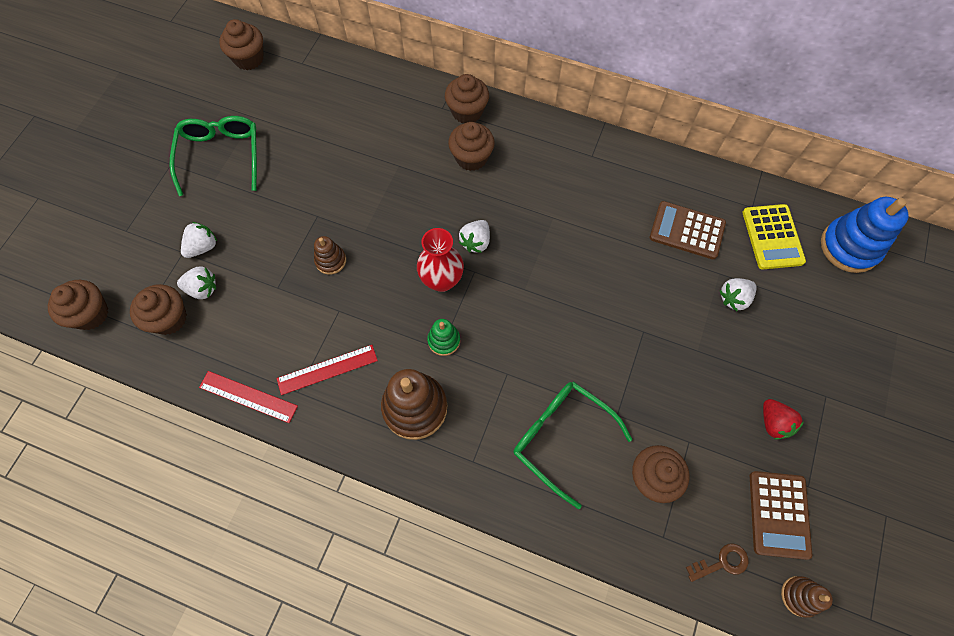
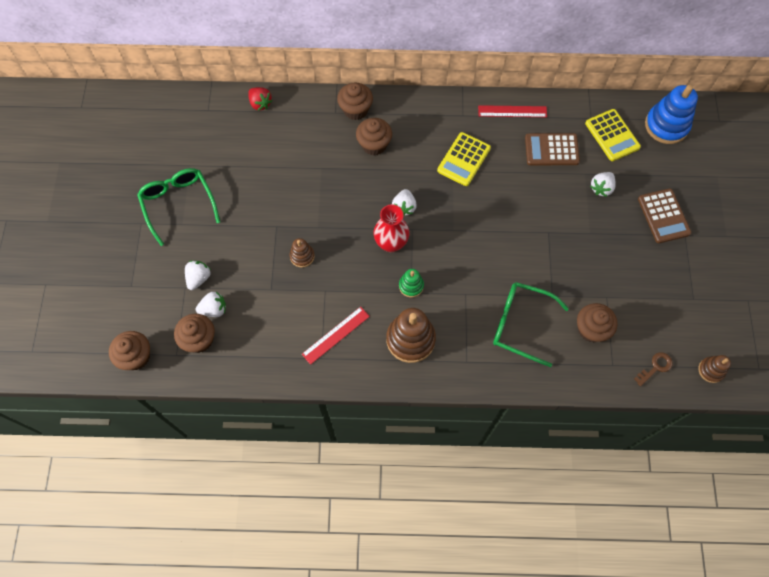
camera: 20 degrees left, 0 degrees up
red ruler [199,371,298,423] -> red ruler moved to [478,105,547,117]
brown cupcake [219,19,264,70] -> none
brown calculator [750,471,812,560] -> brown calculator moved to [638,189,691,243]
red strawberry [763,399,804,439] -> red strawberry moved to [248,87,273,111]
none -> yellow calculator [437,132,491,186]

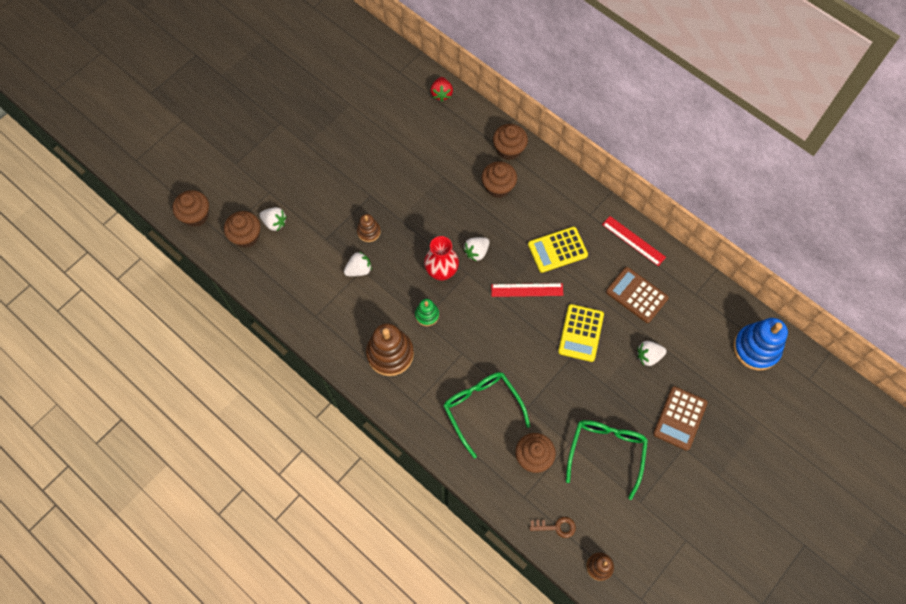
camera: 40 degrees right, 0 degrees up
green glasses [137,168,220,246] -> green glasses moved to [566,420,648,500]
white strawberry [185,261,211,290] -> white strawberry moved to [344,252,372,276]
red ruler [302,307,370,365] -> red ruler moved to [491,283,563,297]
yellow calculator [585,109,641,161] -> yellow calculator moved to [558,304,604,362]

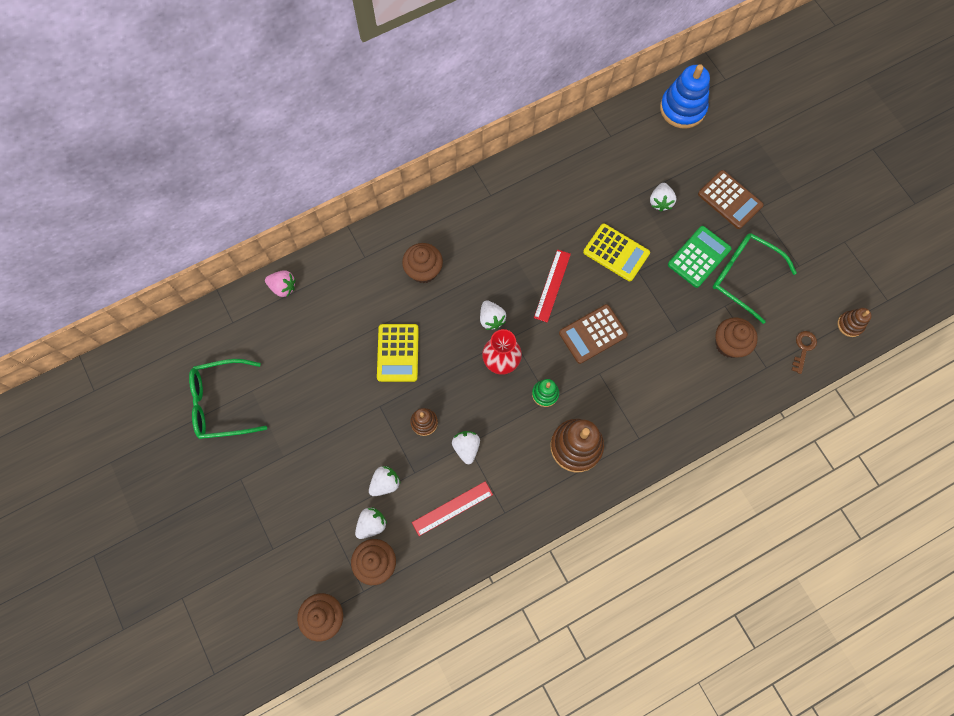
camera: 70 degrees left, 5 degrees up
red strawberry [431,77,453,101] -> pink strawberry [265,271,296,297]
green glasses [443,372,530,459] -> green glasses moved to [189,359,267,439]
brown cupcake [493,124,528,160] -> none
yellow calculator [528,227,588,273] -> yellow calculator moved to [377,324,419,382]
red ruler [602,216,666,266] -> red ruler moved to [412,481,493,536]
brown calculator [606,267,669,323] -> brown calculator moved to [559,304,628,364]
none -> white strawberry [369,466,401,496]
none -> green calculator [668,226,731,288]

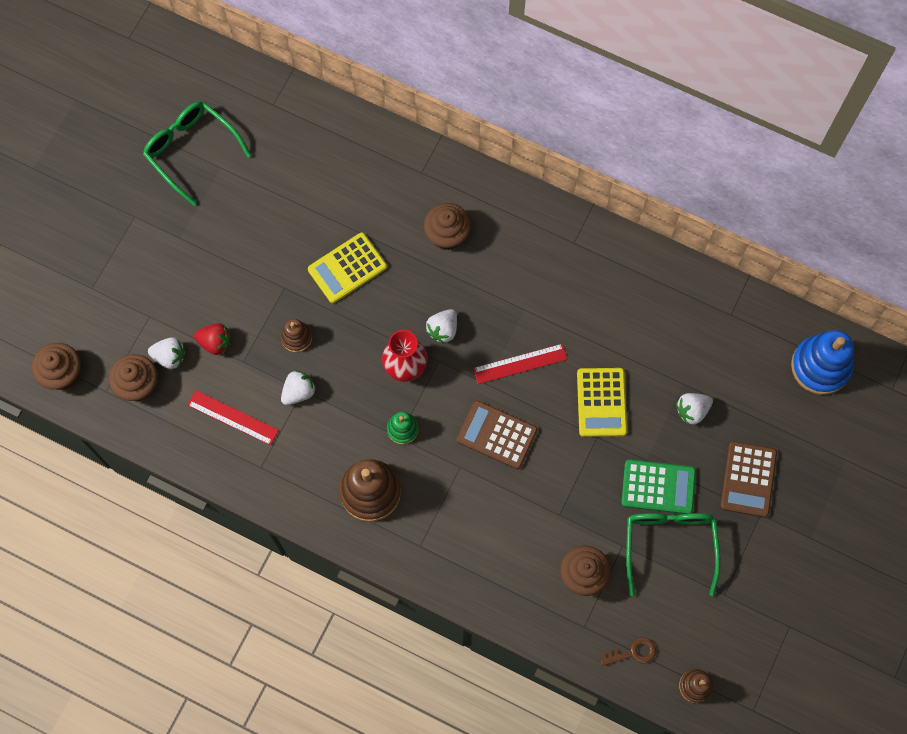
camera: 55 degrees right, 0 degrees up
pink strawberry [265,271,296,297] -> none
white strawberry [369,466,401,496] -> red strawberry [194,323,231,355]

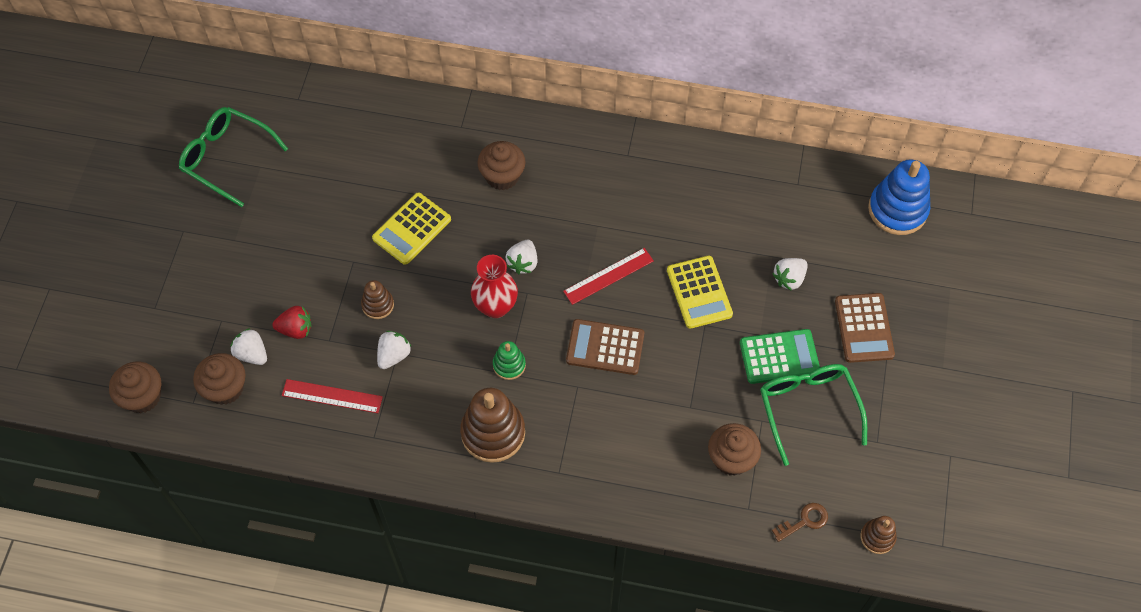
camera: 15 degrees left, 10 degrees down
white strawberry [148,337,185,369] -> white strawberry turned 135 degrees counterclockwise [230,328,267,365]

